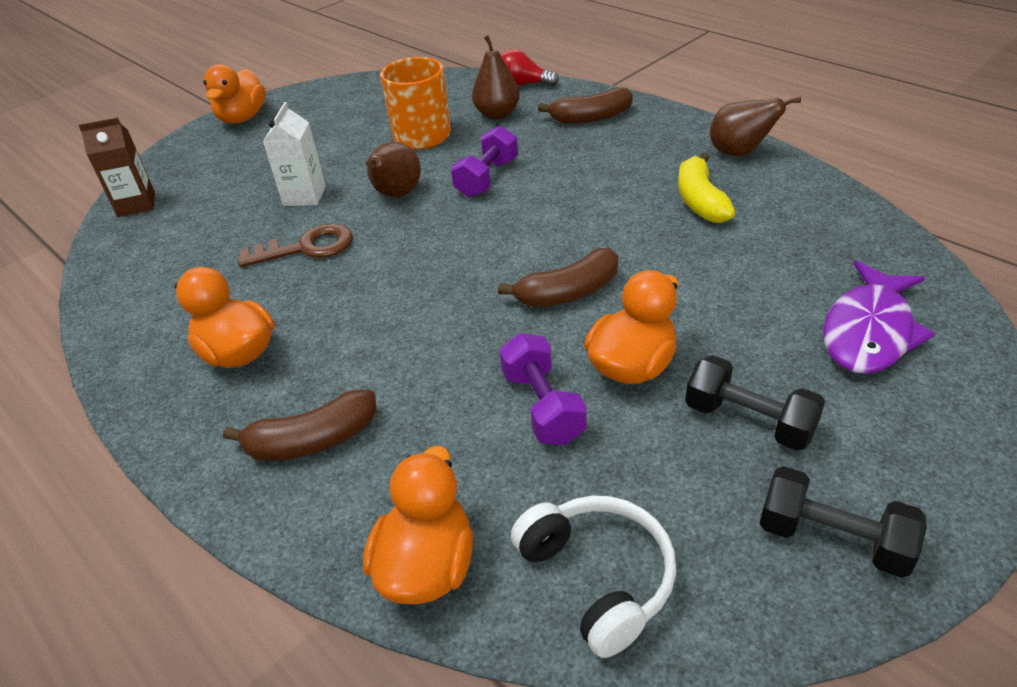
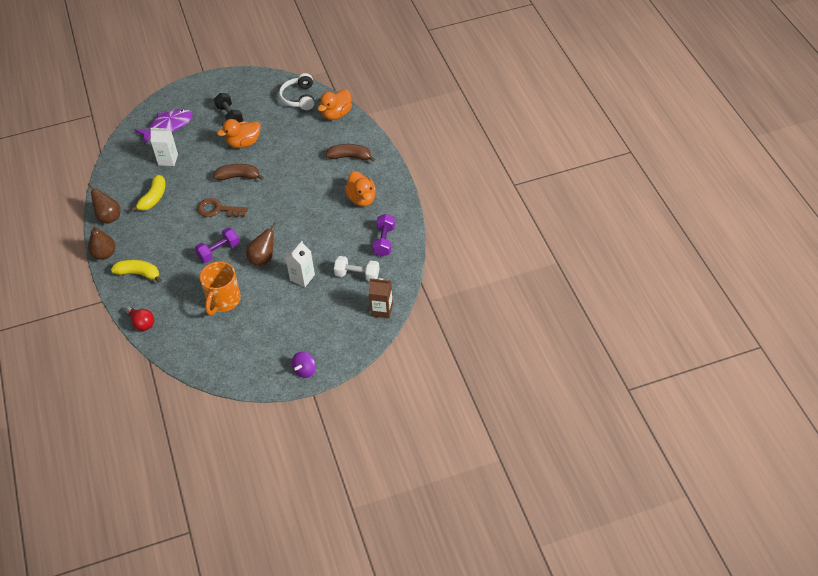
camera: 155 degrees left, 10 degrees up
orange duck [203,64,266,124] -> purple spinning top [292,352,316,378]
brown key [238,224,353,267] -> brown key moved to [197,198,248,217]
brown pear [472,35,520,120] -> brown pear moved to [88,225,115,260]
purple dumbbell [499,333,587,445] -> purple dumbbell moved to [372,214,395,257]
brown banana [538,87,633,124] -> yellow banana [111,259,161,283]
black dumbbell [759,466,927,578] -> none
none -> white carton [150,128,178,166]
none -> white dumbbell [334,256,379,281]

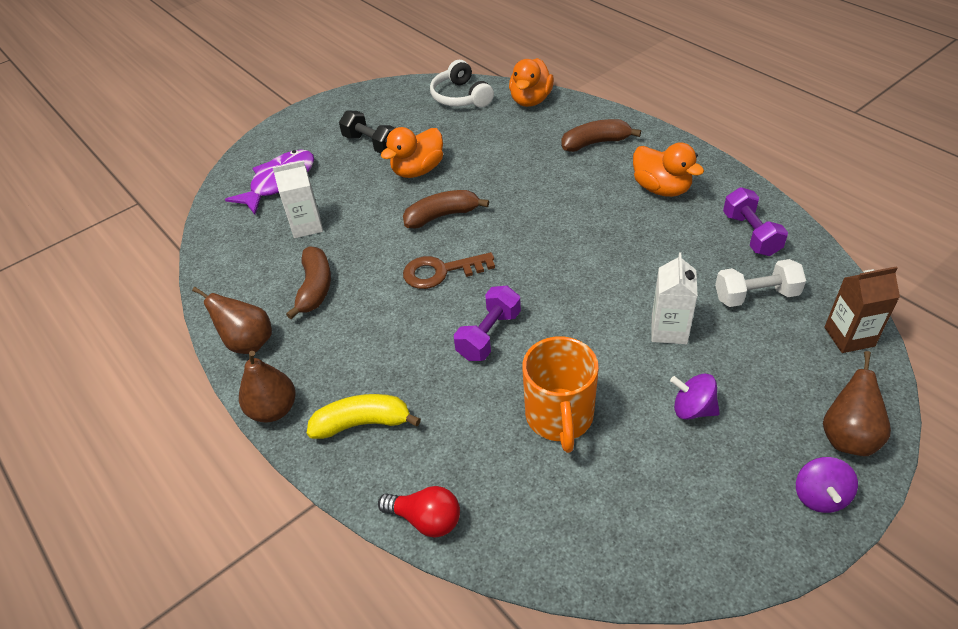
camera: 20 degrees left, 5 degrees down
yellow banana [131,175,166,212] -> brown banana [286,246,331,319]
brown pear [246,222,276,266] -> brown pear moved to [823,351,891,456]
none -> purple spinning top [670,373,720,420]

